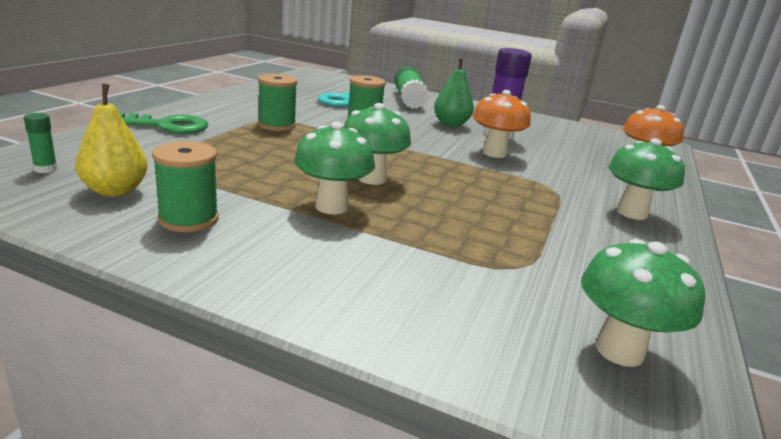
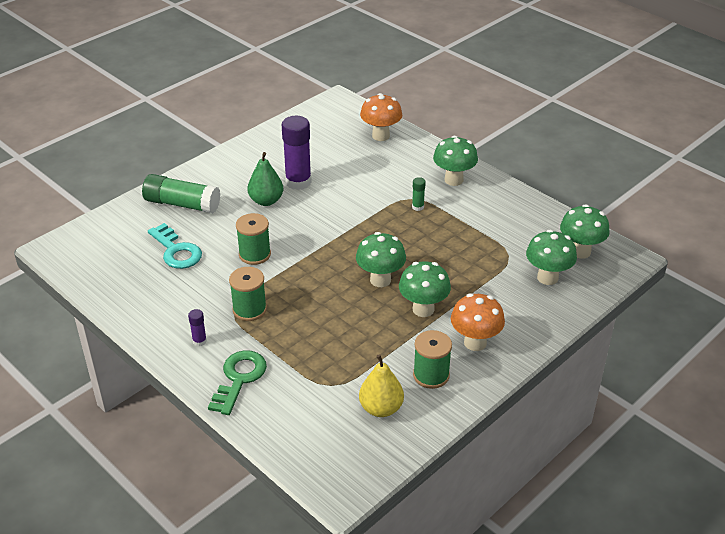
camera: 65 degrees left, 15 degrees up
green glue stick [24,113,57,173] -> green glue stick moved to [412,177,426,211]
orange mushroom [473,90,531,158] -> orange mushroom moved to [451,293,505,351]
none -> purple glue stick [188,309,207,346]
none -> green mushroom [526,230,577,285]

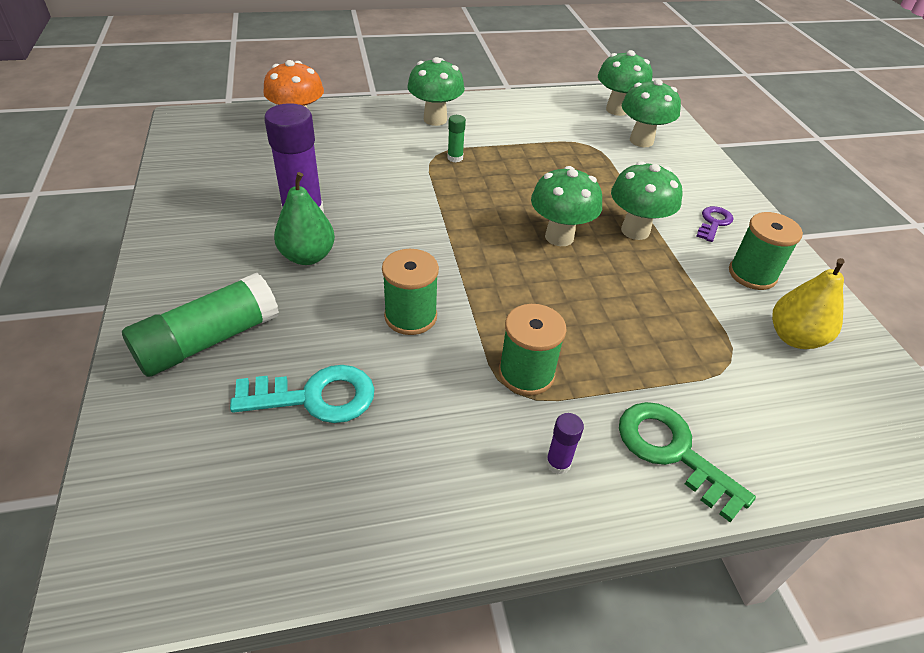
camera: 60 degrees left, 5 degrees up
orange mushroom [451,293,505,351] -> purple key [696,206,733,242]

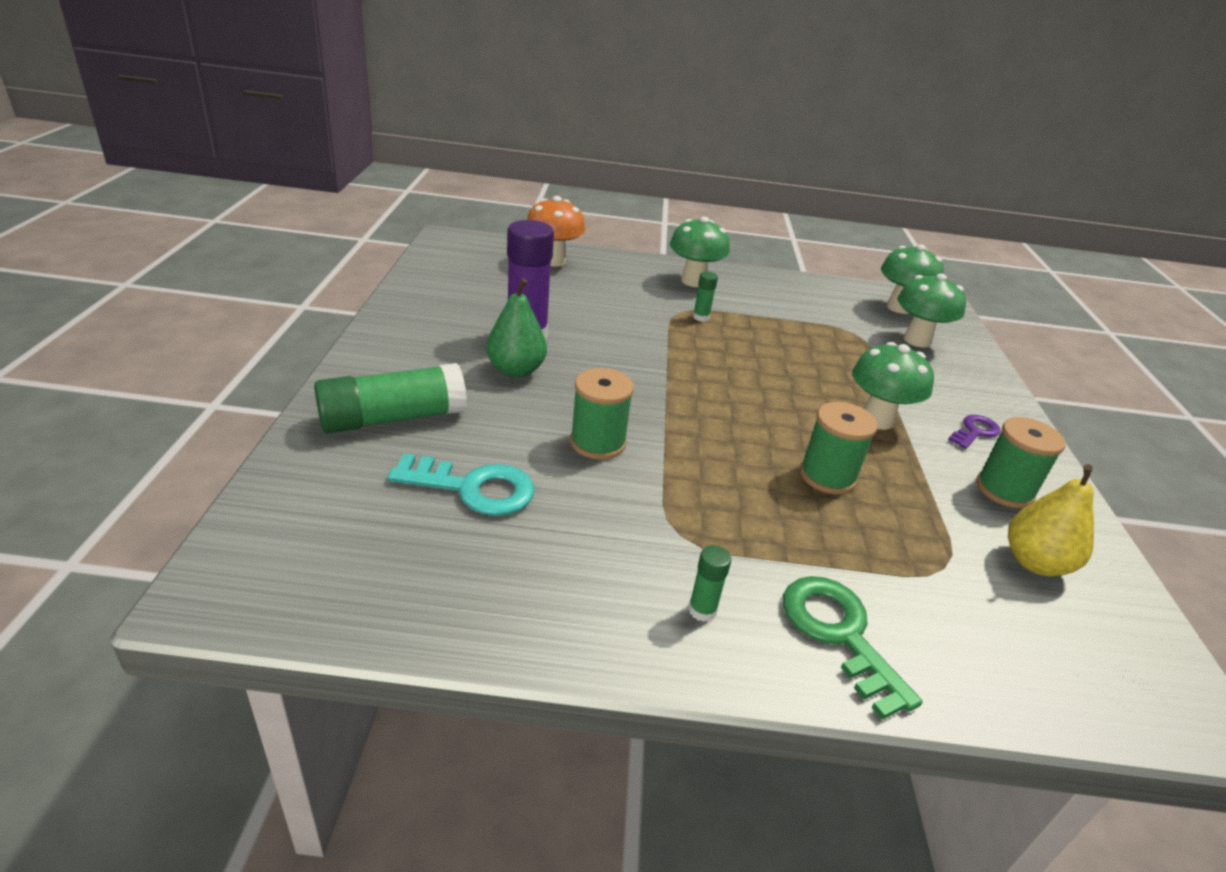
camera: 15 degrees right, 10 degrees down
green spool [499,304,567,396] -> green spool moved to [800,402,878,494]
green mushroom [531,166,602,246] -> none
purple glue stick [546,413,584,474] -> green glue stick [688,545,731,622]

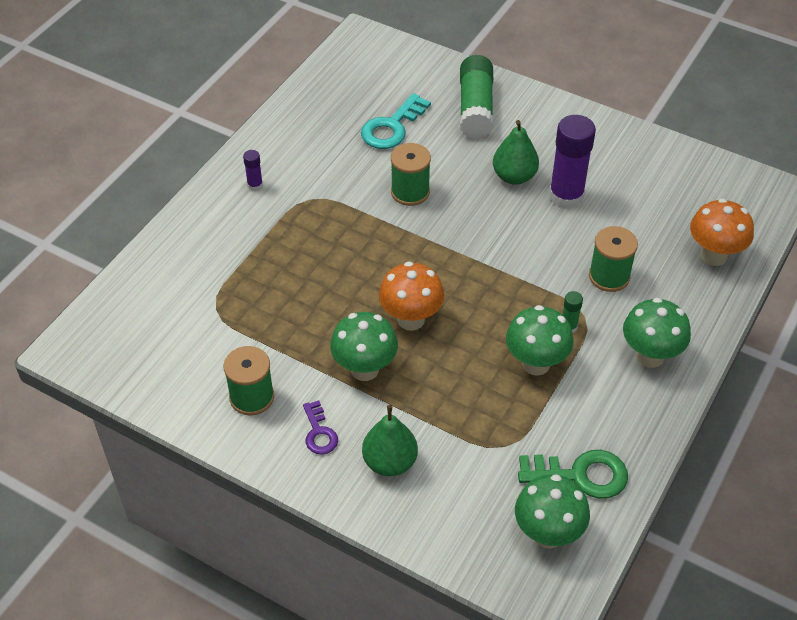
camera: 120 degrees right, 15 degrees up
green glue stick [688,545,731,622] -> purple glue stick [243,150,263,191]
green key [783,576,923,720] -> green key moved to [518,450,628,499]
green spool [800,402,878,494] -> green spool moved to [589,226,638,292]
green mushroom [897,273,966,347] -> green mushroom moved to [506,305,574,376]
yellow pear [1008,464,1094,576] -> none
none -> green pear [362,405,418,476]
none -> orange mushroom [379,261,444,331]

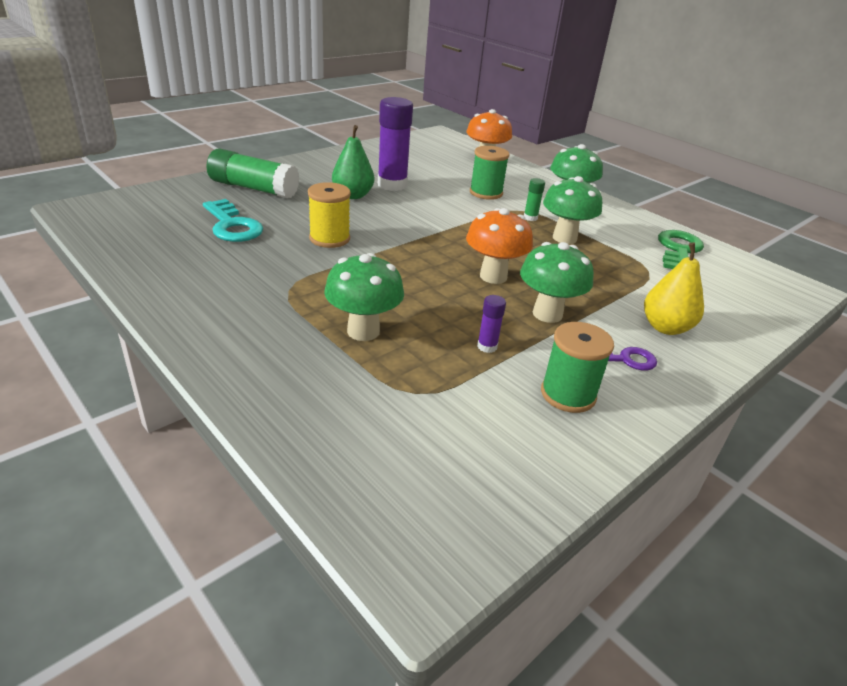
camera: 75 degrees left, 15 degrees down
purple glue stick [243,150,263,191] -> purple glue stick moved to [477,295,506,353]
green pear [362,405,418,476] -> yellow pear [644,242,704,335]
green spool [391,143,431,206] -> yellow spool [308,182,351,248]
green mushroom [515,474,590,549] -> green mushroom moved to [324,253,404,341]

